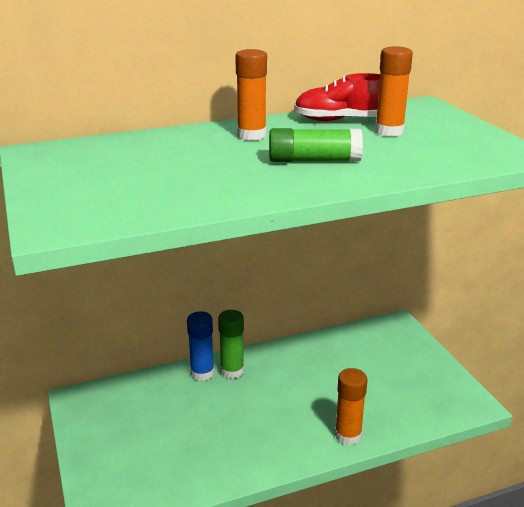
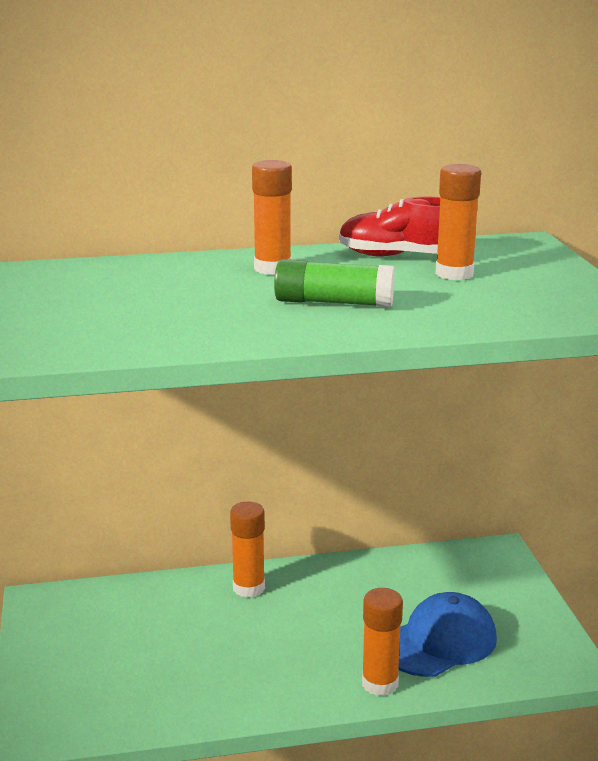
camera: 10 degrees right, 5 degrees down
blue glue stick [187,311,214,381] -> none
green glue stick [218,310,244,379] -> orange glue stick [230,502,265,598]
none -> blue cap [398,592,497,677]

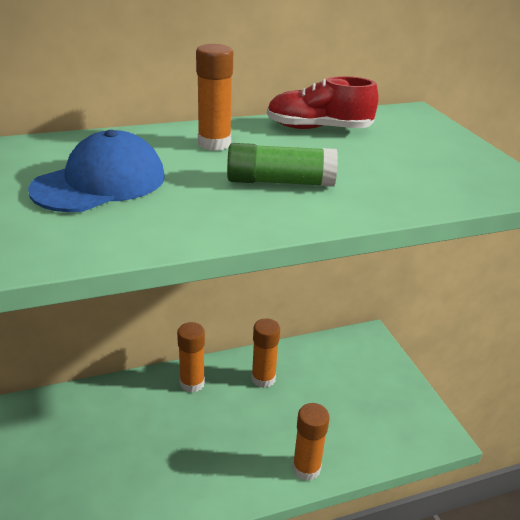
camera: 10 degrees left, 10 degrees up
blue cap [398,592,497,677] -> blue cap moved to [28,130,165,212]
orange glue stick [435,164,481,280] -> orange glue stick moved to [251,318,280,388]

